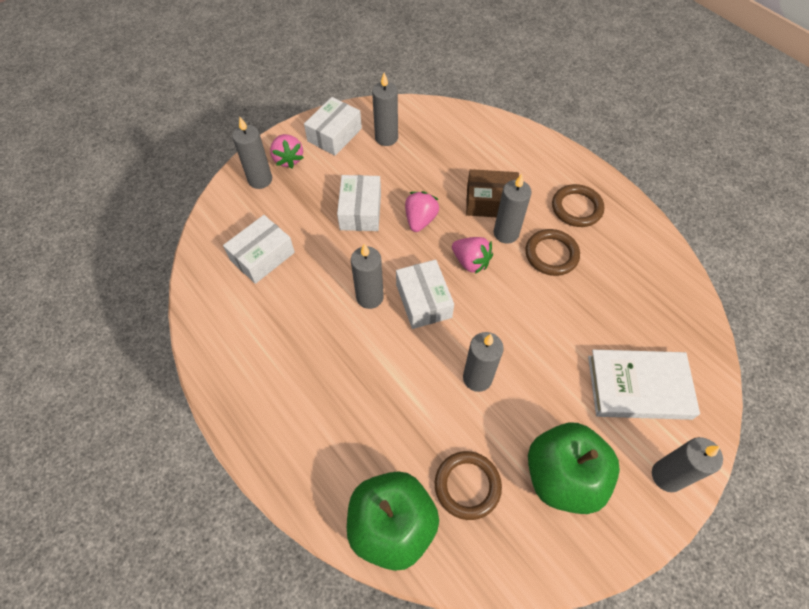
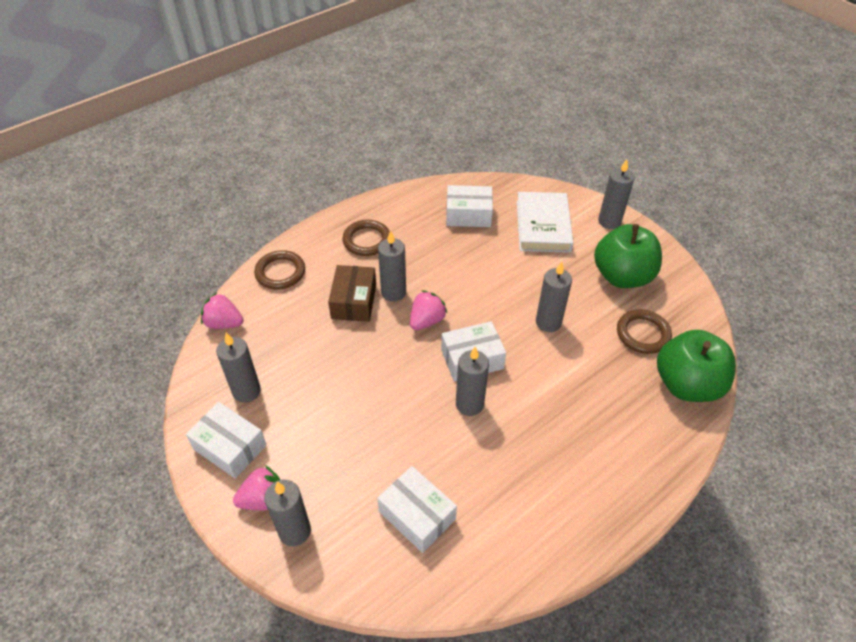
camera: 90 degrees left, 10 degrees down
white box [337,175,381,231] -> white box moved to [446,185,493,227]
pink strawberry [405,191,439,232] -> pink strawberry moved to [201,293,244,329]
brown ring [525,229,580,276] -> brown ring moved to [254,250,305,290]

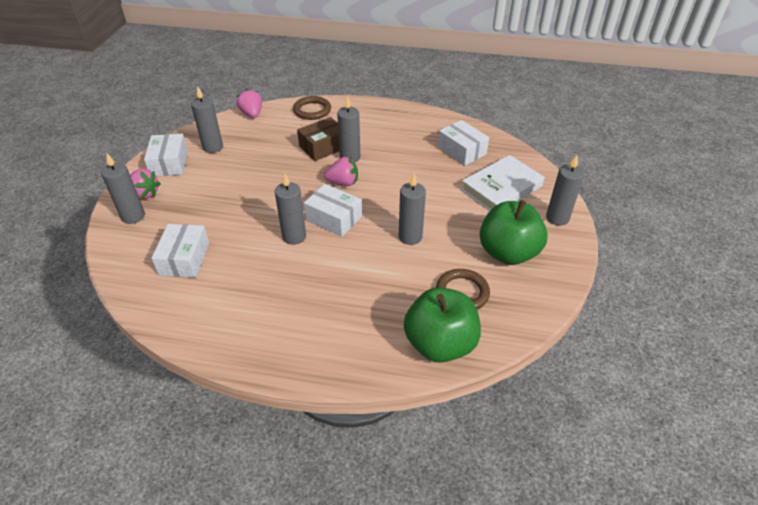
camera: 50 degrees right, 5 degrees down
brown ring [342,220,390,256] -> none

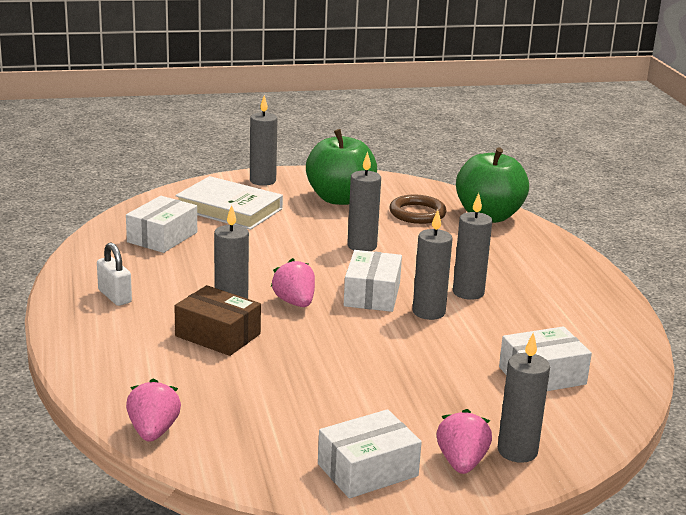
camera: 115 degrees left, 20 degrees down
grey candle [191,86,223,153] -> grey candle moved to [453,193,492,300]
pink strawberry [237,89,262,118] -> pink strawberry turned 135 degrees clockwise [126,378,181,442]
brown ring [293,96,331,120] -> none
none -> white padlock [97,242,132,306]

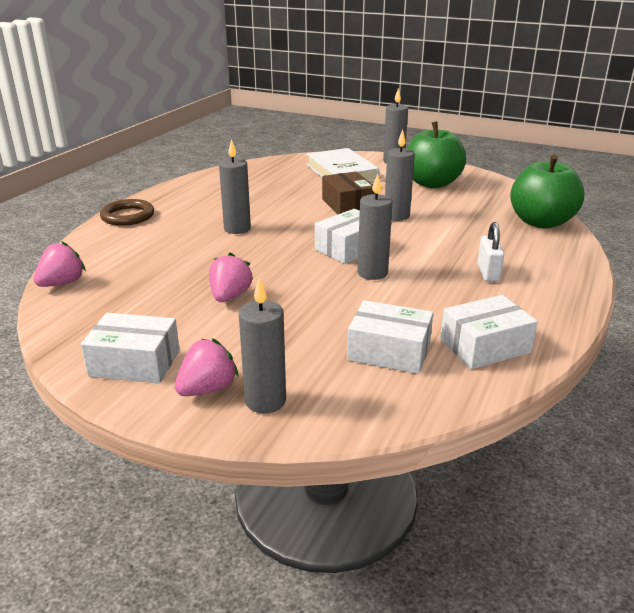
camera: 40 degrees right, 5 degrees up
white padlock [97,242,132,306] -> white padlock moved to [478,222,504,282]
white box [126,196,197,253] -> white box moved to [440,295,538,369]
brown box [174,285,261,356] -> brown box moved to [322,172,375,214]
pink strawberry [271,258,315,307] -> pink strawberry moved to [209,252,253,302]
brown ring [390,195,447,224] -> brown ring moved to [100,199,154,226]
grey candle [453,193,492,300] -> none

